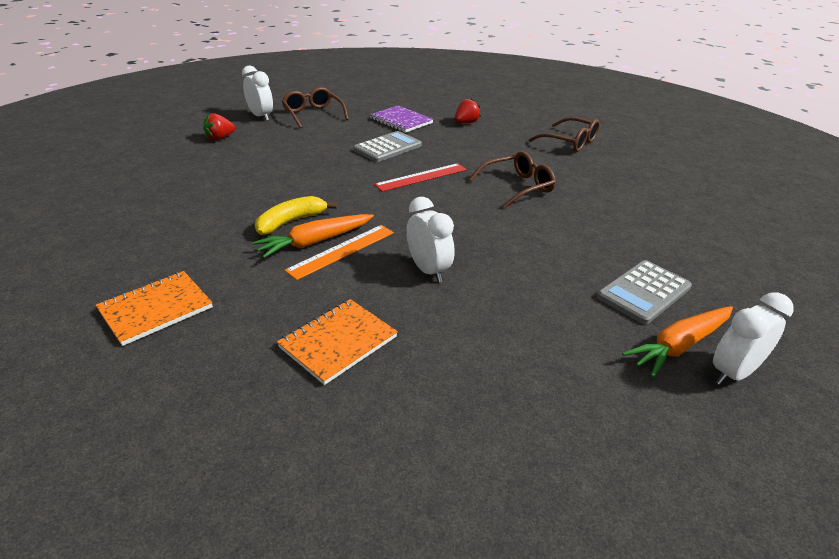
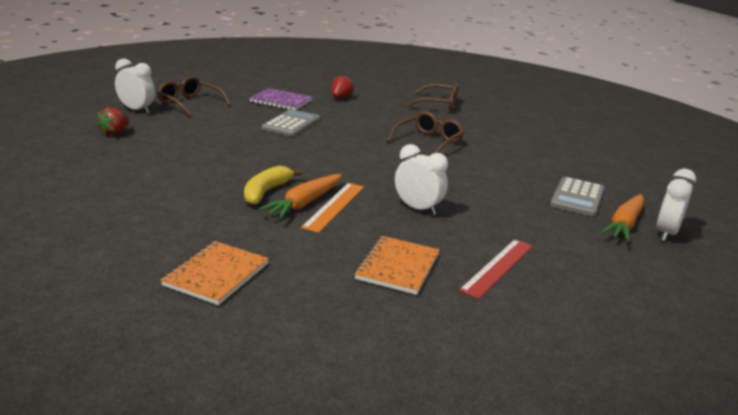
camera: 25 degrees left, 10 degrees down
red ruler [374,163,467,192] -> red ruler moved to [459,239,533,299]

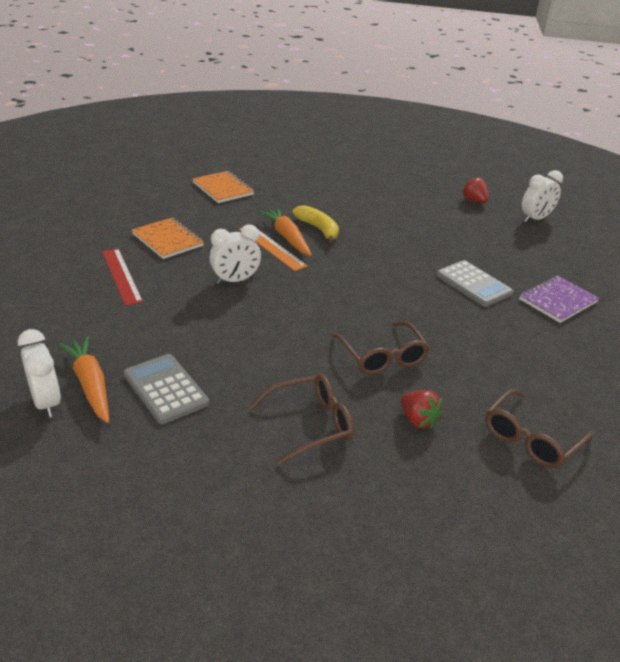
camera: 120 degrees right, 10 degrees up
brown glasses [157,76,231,117] -> brown glasses moved to [249,374,354,466]
red strawberry [331,75,354,98] -> red strawberry moved to [401,390,443,428]

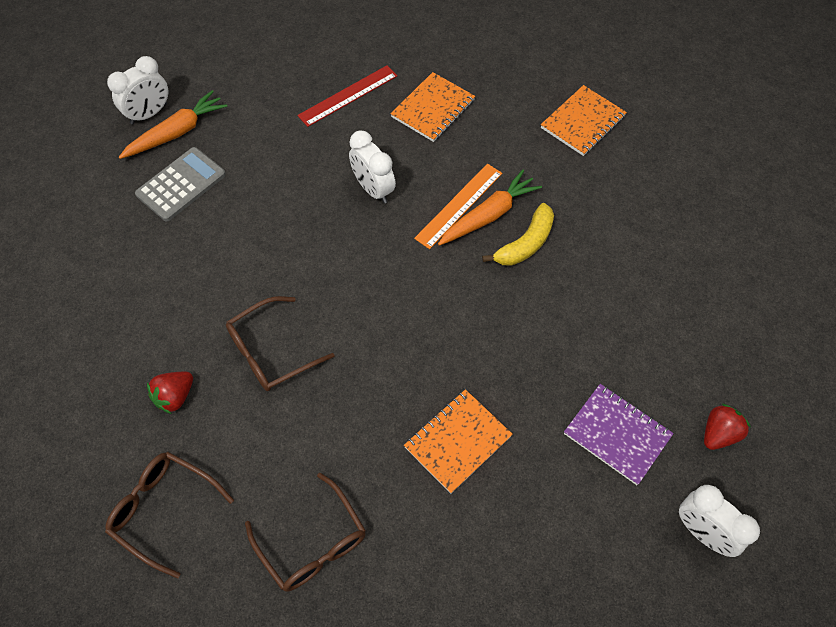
camera: 80 degrees right, 25 degrees up
brown glasses [249,374,354,466] -> brown glasses moved to [245,473,366,592]
grey calculator [436,260,513,307] -> orange notebook [404,389,513,494]
purple notebook [519,276,599,323] -> purple notebook moved to [564,384,674,485]

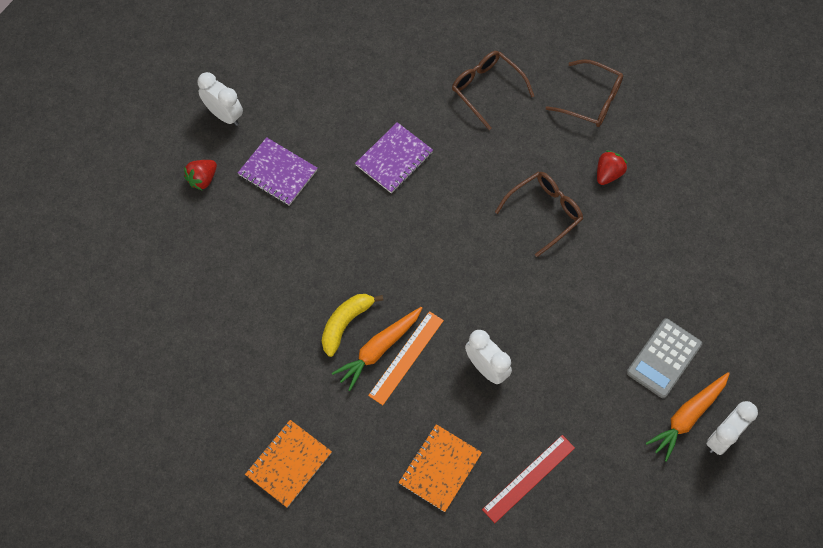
camera: 175 degrees right, 5 degrees up
orange notebook [404,389,513,494] -> purple notebook [355,122,433,193]

